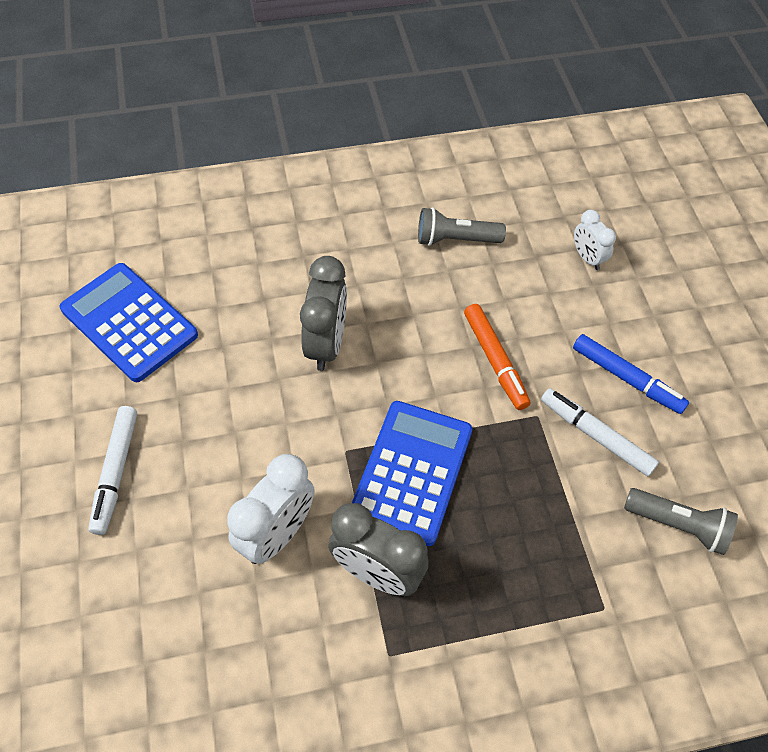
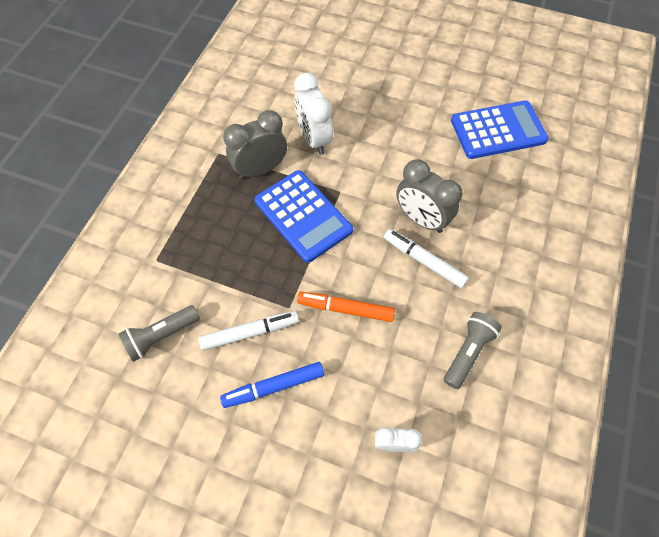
camera: 125 degrees right, 5 degrees up
white marker [88,406,137,535] -> white marker moved to [384,229,469,288]

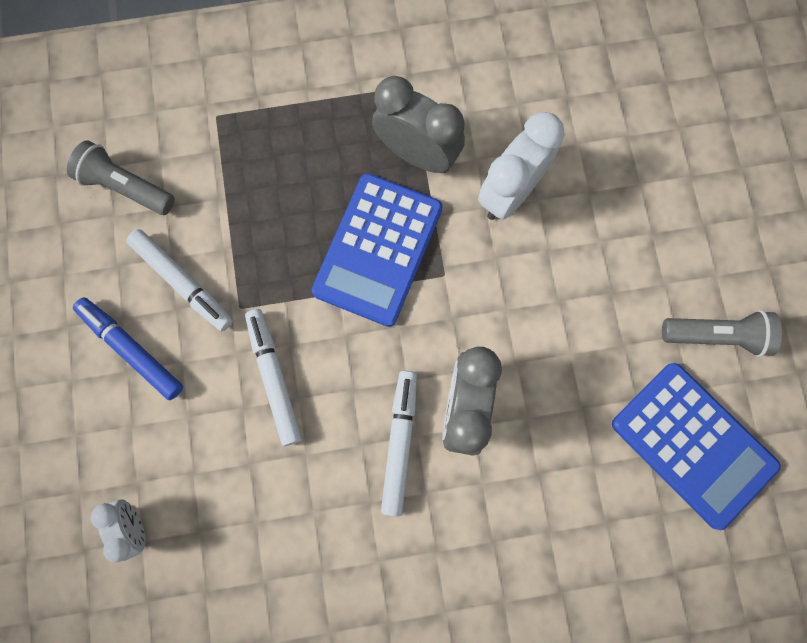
camera: 60 degrees right, 15 degrees up
orange marker [297,292,395,322] -> white marker [245,309,302,446]
grey flashlight [444,312,502,389] -> grey flashlight moved to [662,310,782,357]

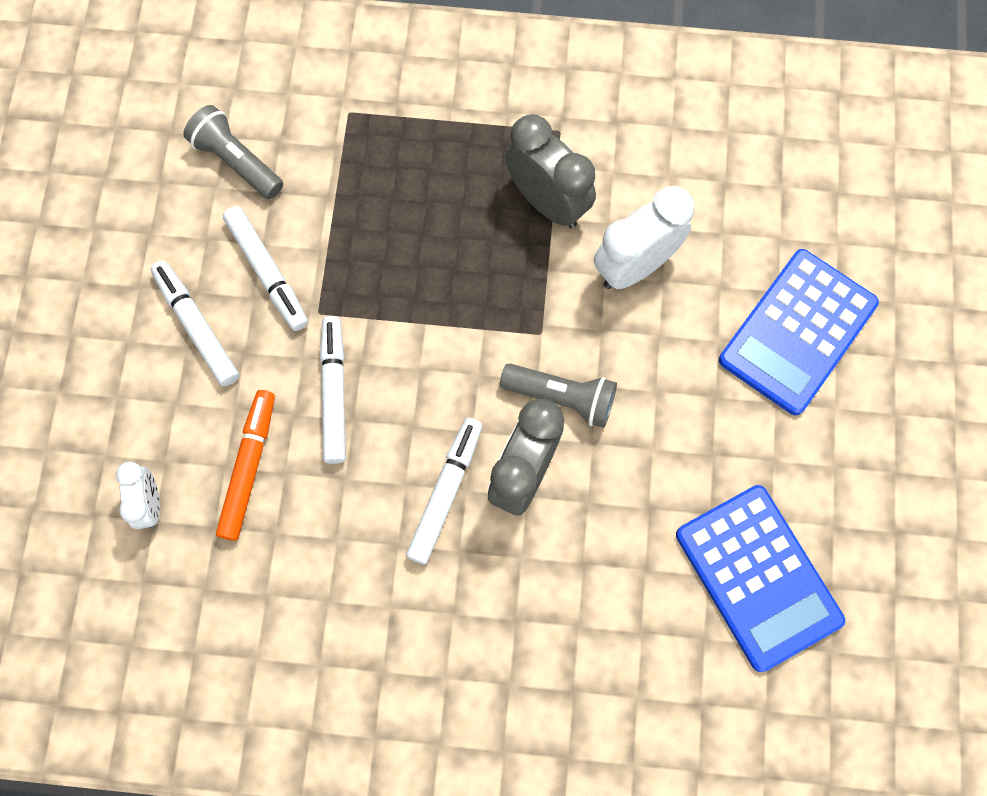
camera: 15 degrees right, 5 degrees down
blue marker [73,298,183,400] -> white marker [151,261,239,386]
blue calculator [312,173,443,327] -> blue calculator moved to [719,249,879,415]
grey flashlight [662,310,782,357] -> grey flashlight moved to [500,363,617,428]
none -> orange marker [216,390,275,541]

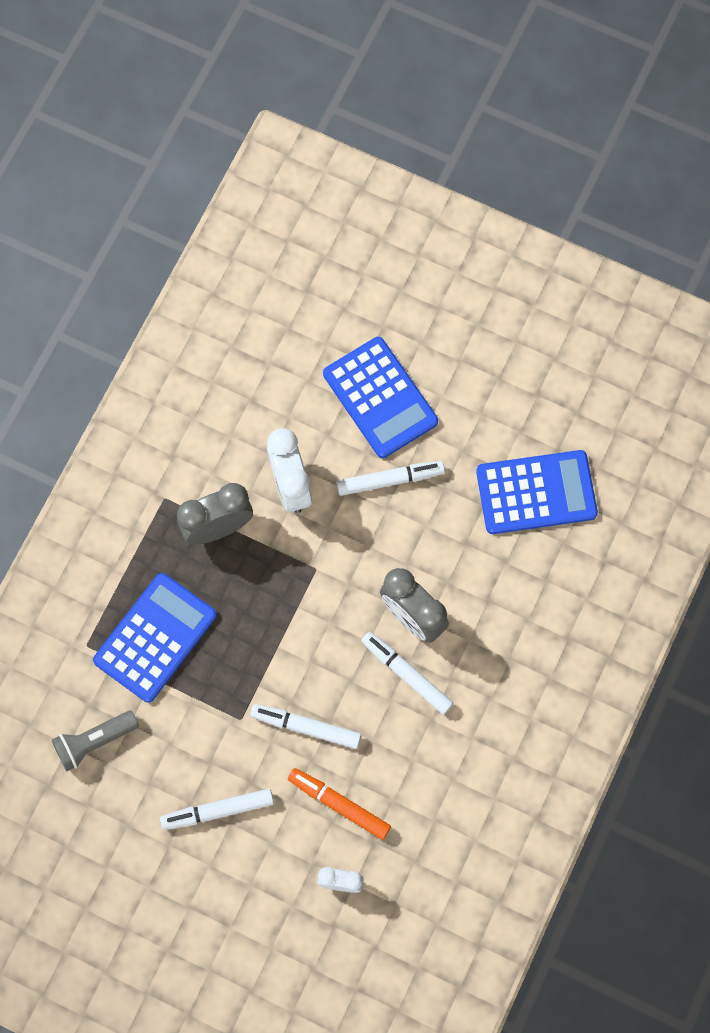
camera: 70 degrees left, 0 degrees up
white marker [223,206,308,331] -> white marker moved to [336,461,445,496]
grey flashlight [500,363,617,428] -> none
none -> blue calculator [93,573,217,703]

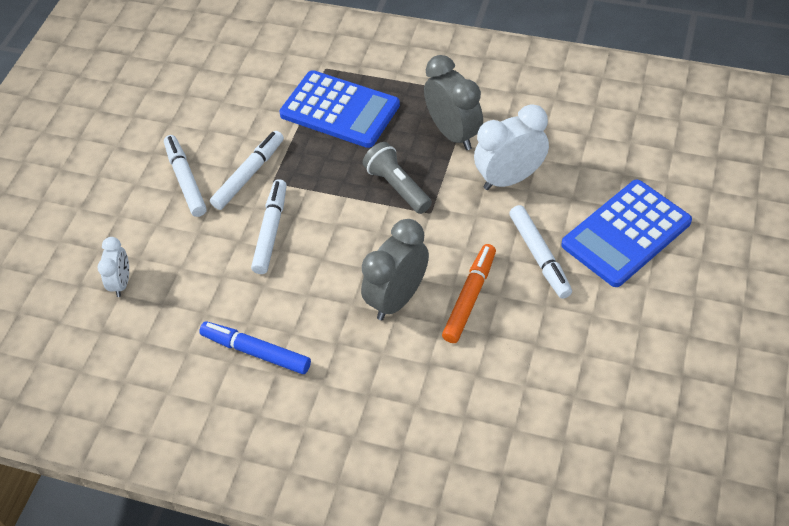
camera: 85 degrees right, 20 degrees down
grey flashlight [52,711,139,771] -> grey flashlight moved to [363,142,432,214]
orange marker [288,768,391,840] -> orange marker moved to [442,244,496,343]
white marker [361,632,453,715] -> white marker moved to [210,131,284,210]
blue calculator [476,450,598,534] -> none
none -> blue marker [199,321,311,374]

